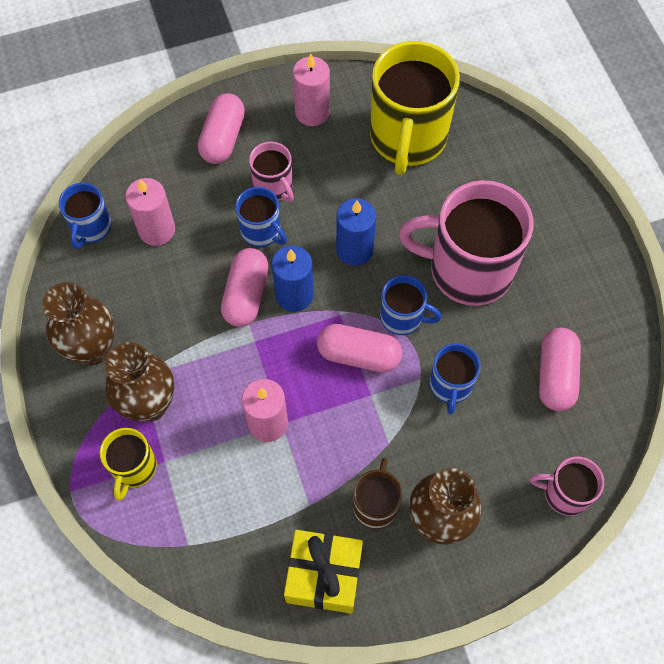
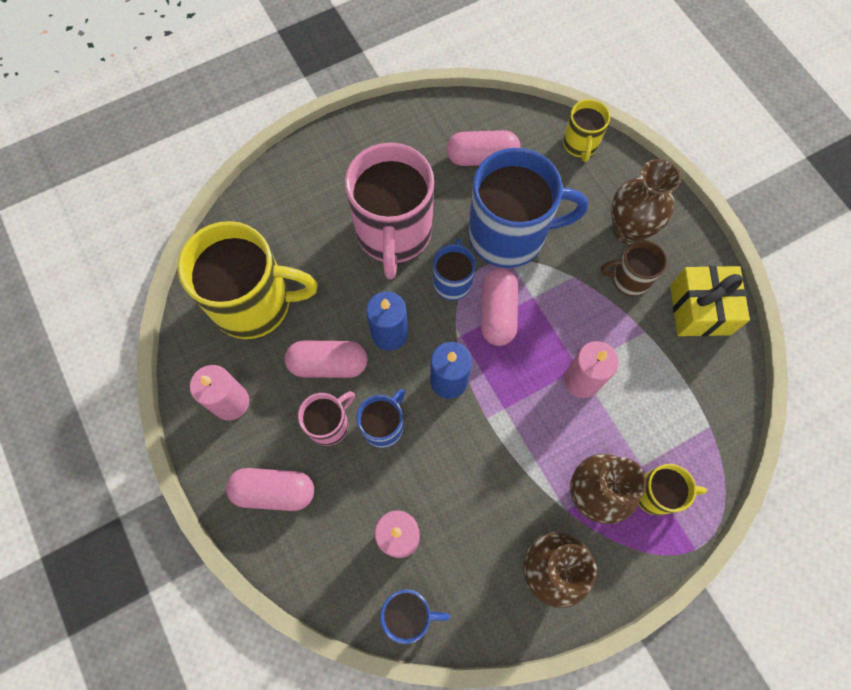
camera: 100 degrees left, 5 degrees up
pink capsule [221,248,269,327] -> pink capsule moved to [285,341,368,378]
blue mug [430,343,481,414] -> blue mug [468,148,588,268], size x2.01
pink mug [530,456,604,516] -> yellow mug [563,99,610,162]

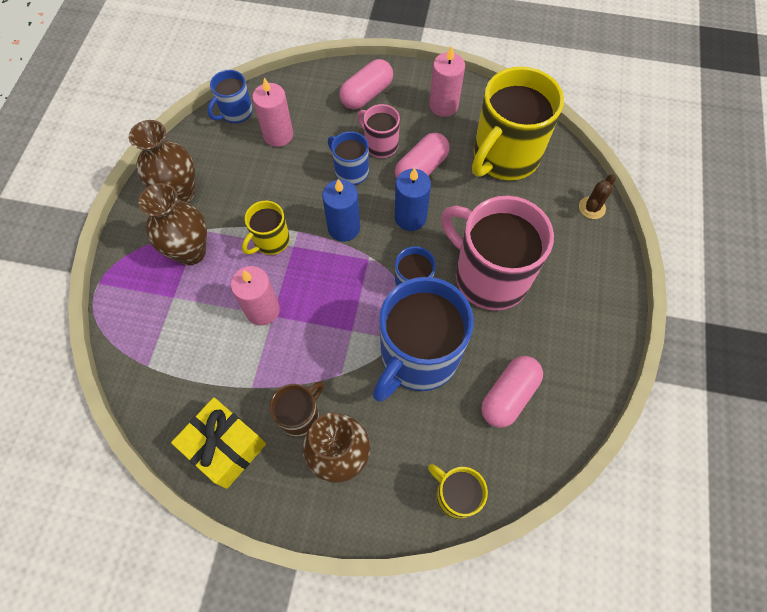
camera: 130 degrees right, 5 degrees down
pink mug [298,391,355,446] -> pink mug turned 135 degrees clockwise [357,104,400,158]
blue mug [356,389,405,448] -> blue mug turned 150 degrees clockwise [328,131,369,185]
pink capsule [481,269,518,346] -> none
yellow mug [638,464,707,515] -> yellow mug moved to [242,200,290,255]
none -> brown cactus [579,174,616,219]

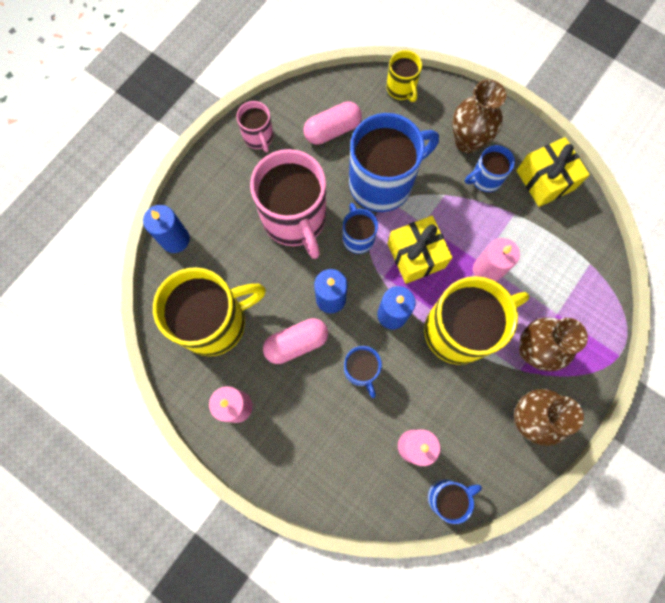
camera: 155 degrees left, 10 degrees up
yellow mug [242,200,290,255] -> yellow mug [424,276,529,365], size x2.01
brown mug [270,381,324,437] -> blue mug [465,145,515,192]
pink capsule [339,59,393,110] -> none
pink mug [357,104,400,158] -> pink mug moved to [236,101,273,152]
brown cactus [579,174,616,219] -> blue candle [143,205,190,253]
none -> yellow gift [387,216,453,284]

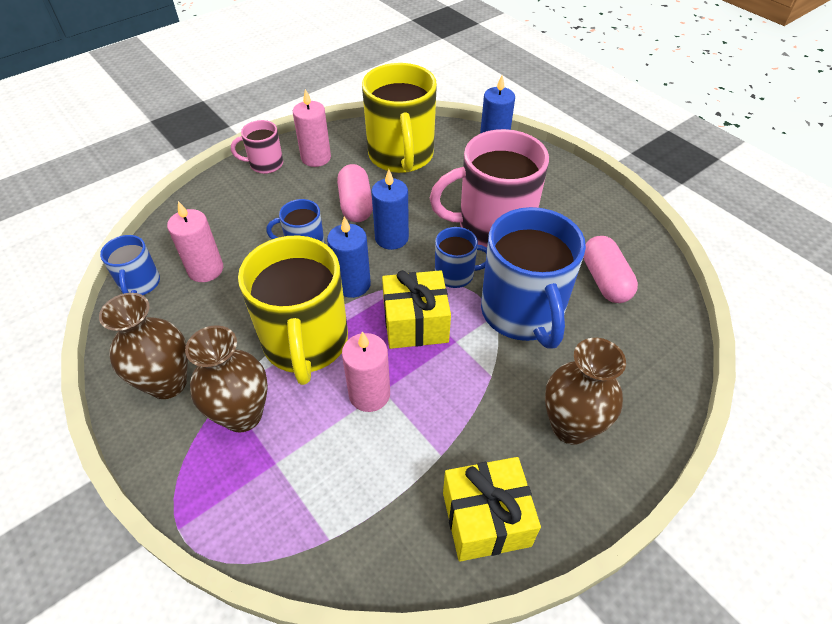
camera: 105 degrees right, 25 degrees down
pink mug [236,101,273,152] -> pink mug moved to [231,120,283,174]
yellow mug [386,50,422,102] -> none
blue mug [465,145,515,192] -> none

